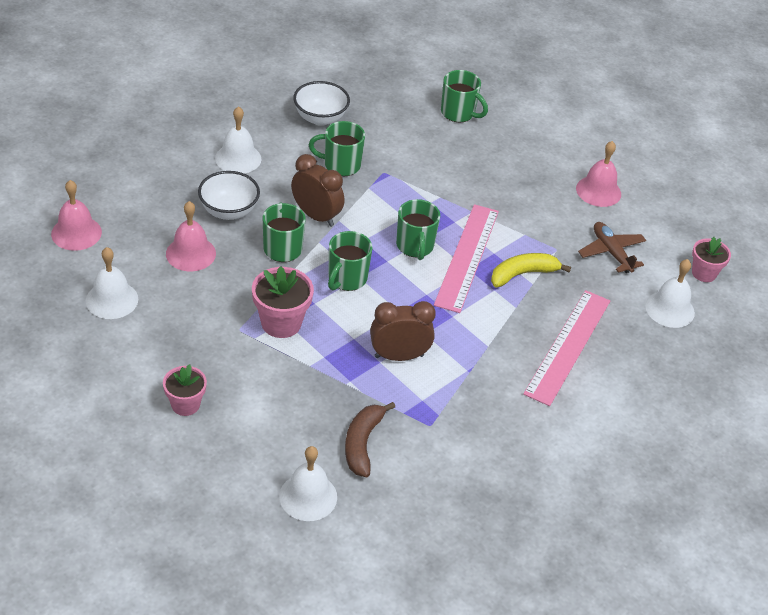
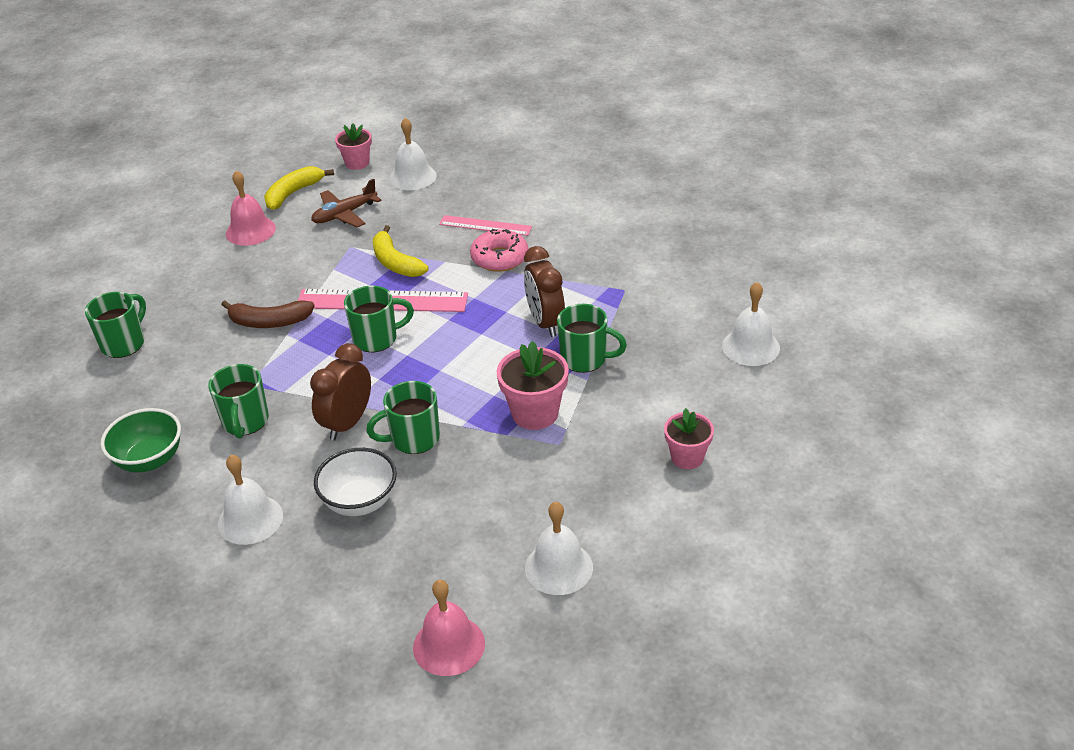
camera: 95 degrees left, 5 degrees down
pink bell [166,201,216,271] -> none
white bowl [293,81,350,126] -> green bowl [101,408,181,472]
green mug [328,231,372,291] -> green mug moved to [557,304,627,373]
brown banana [345,402,395,477] -> brown banana moved to [221,300,314,328]
pink ruler [523,290,610,406] -> pink ruler [439,215,532,236], size x0.59
none -> yellow banana [264,166,334,210]
none -> pink donut [470,229,528,272]

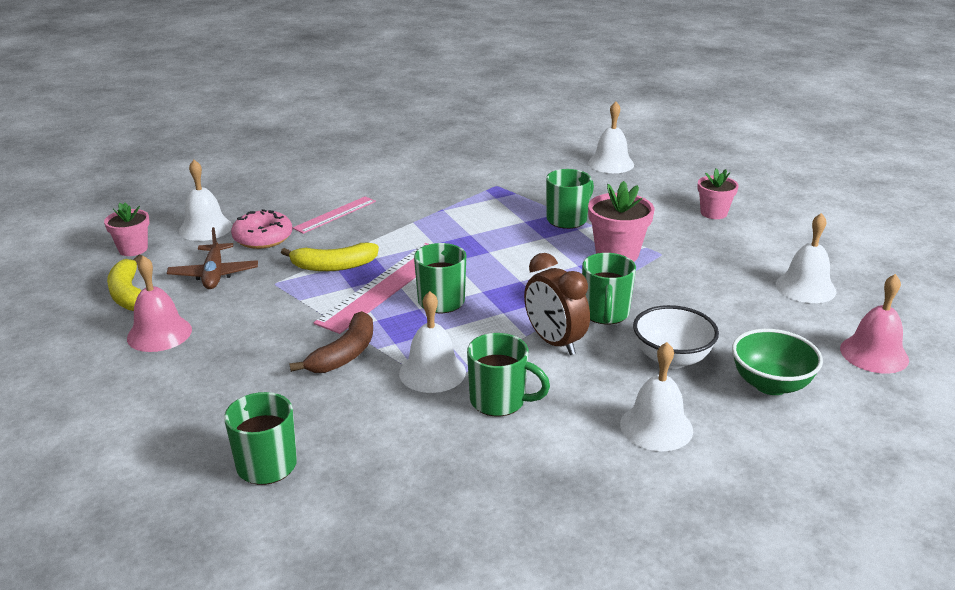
camera: 65 degrees left, 10 degrees down
green bowl [101,408,181,472] -> green bowl moved to [732,329,823,395]
pink donut [470,229,528,272] -> pink donut moved to [231,209,292,249]
brown clock [524,246,565,337] -> none
none -> white bell [399,291,466,393]

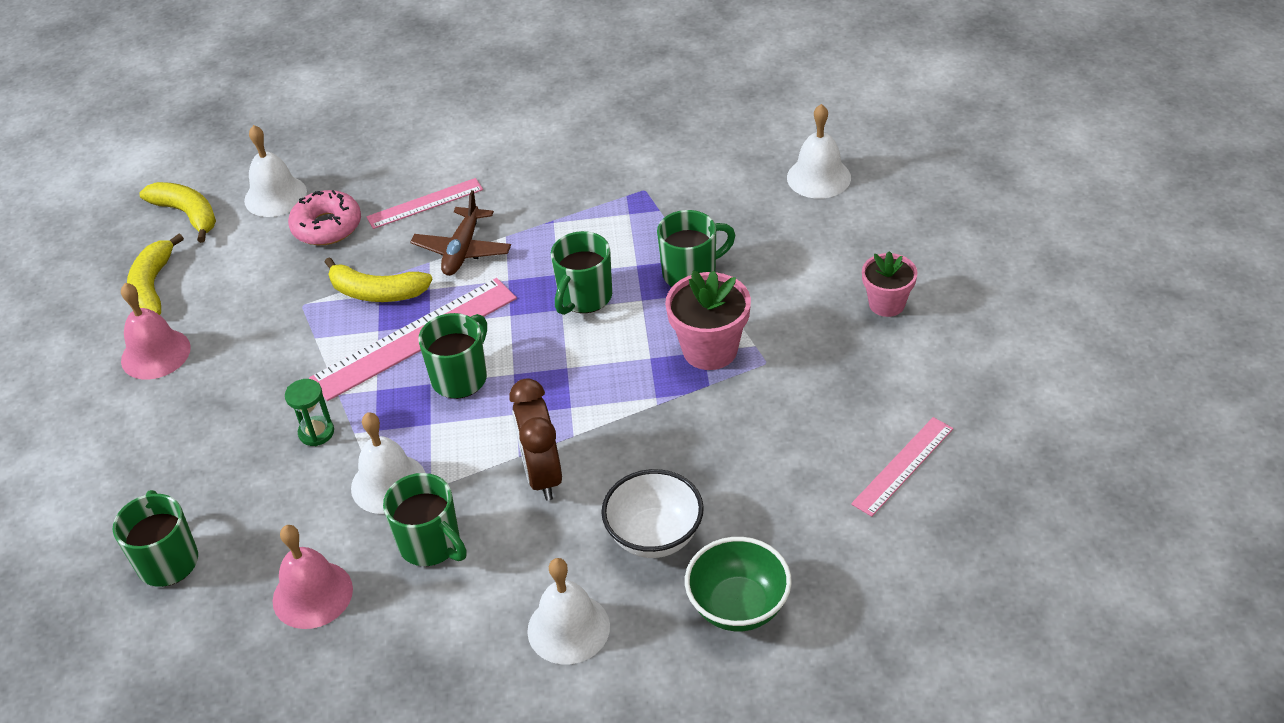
camera: 25 degrees right, 15 degrees up
pink flower pot [104,203,150,256] -> yellow banana [139,182,216,243]
brown plane [167,227,258,289] -> brown plane moved to [410,190,511,276]
brown banana [290,311,373,373] -> green hourglass [285,379,334,446]
green mug [582,253,636,324] -> green mug moved to [551,231,612,315]
white bell [776,213,836,303] -> pink ruler [851,417,953,517]
pink bell [840,274,909,374] -> pink bell moved to [273,525,353,629]

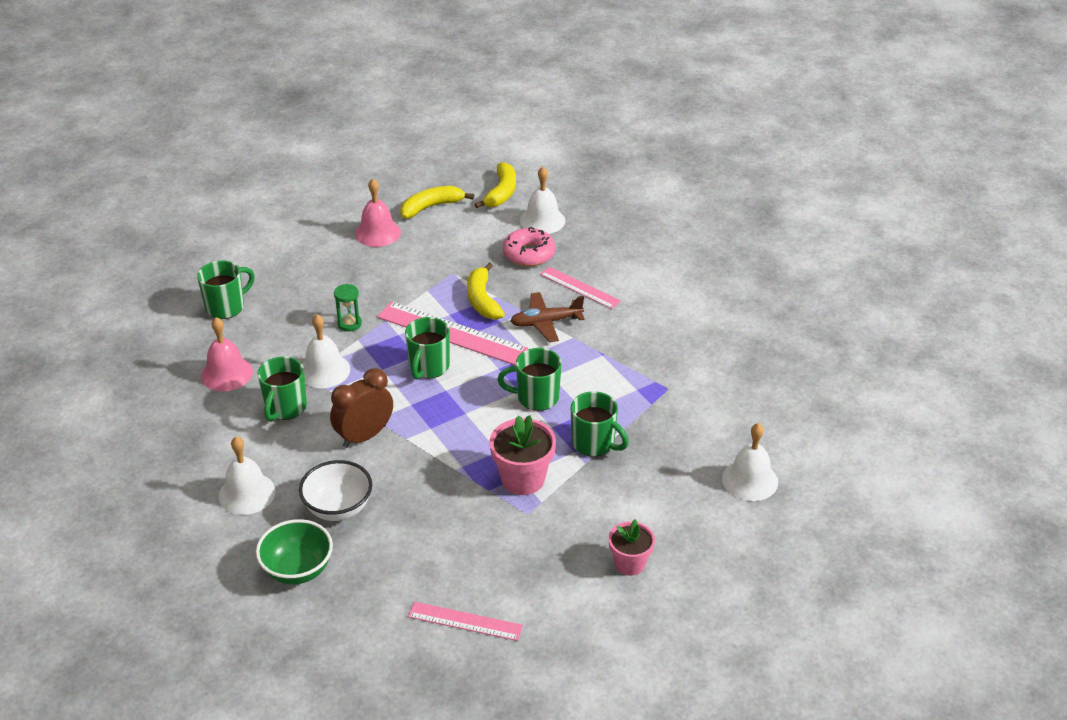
camera: 60 degrees right, 5 degrees down
green mug [418,313,487,399] -> green mug turned 105 degrees clockwise [405,317,450,380]

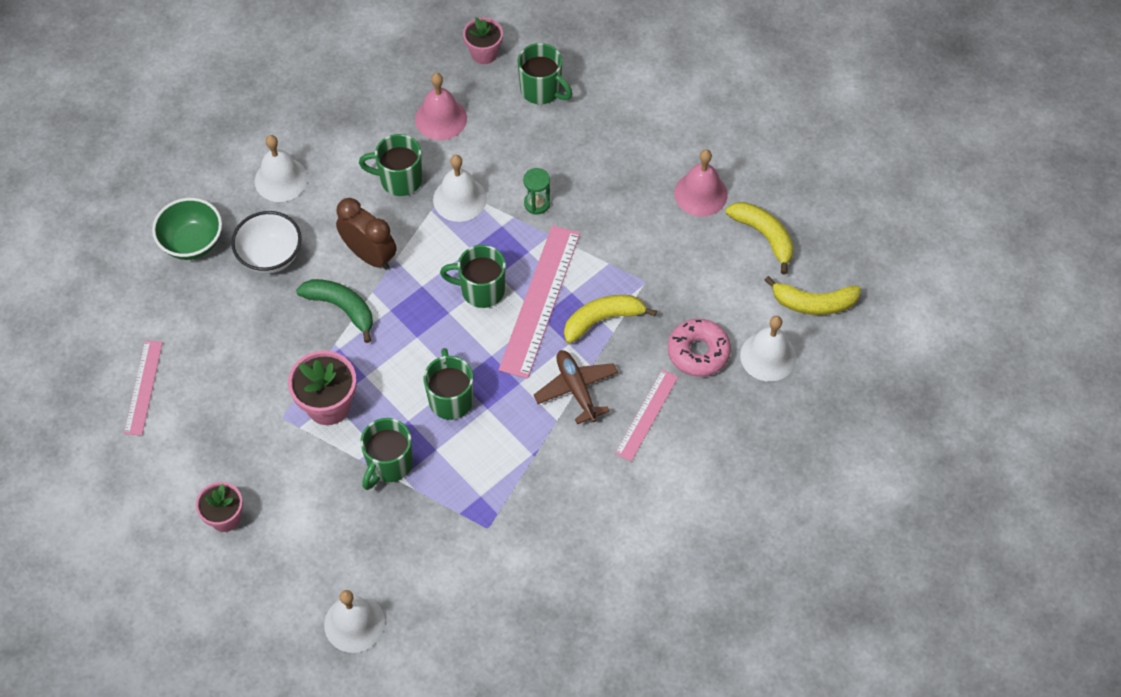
camera: 80 degrees right, 20 degrees up
none -> green banana [296,279,373,343]
none -> pink flower pot [463,17,503,64]

